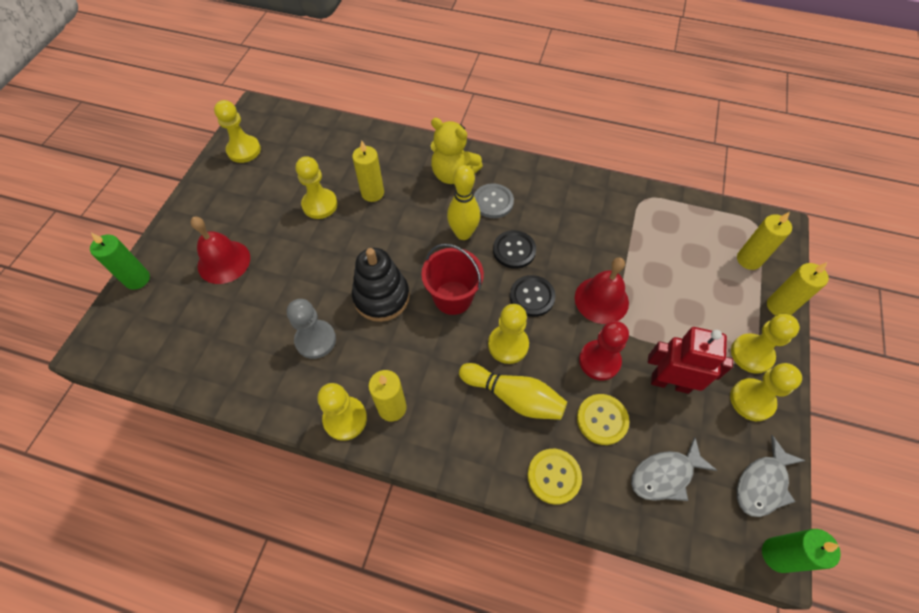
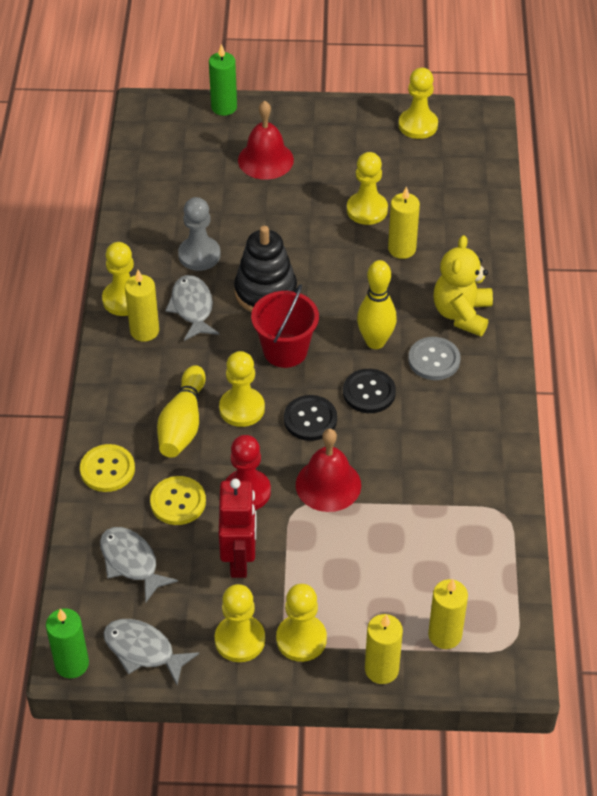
camera: 75 degrees right, 10 degrees down
none -> grey fish [165,275,219,341]

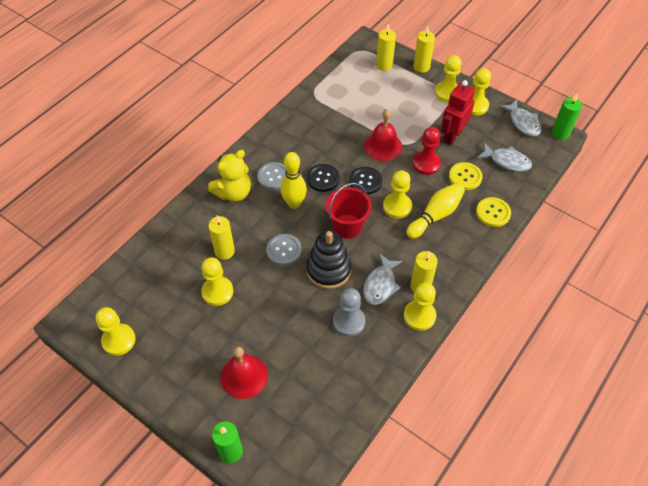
camera: 145 degrees left, 5 degrees up
grey fish [100,527,178,603] -> grey fish turned 60 degrees counterclockwise [477,142,532,172]
none -> grey button [266,234,302,266]

